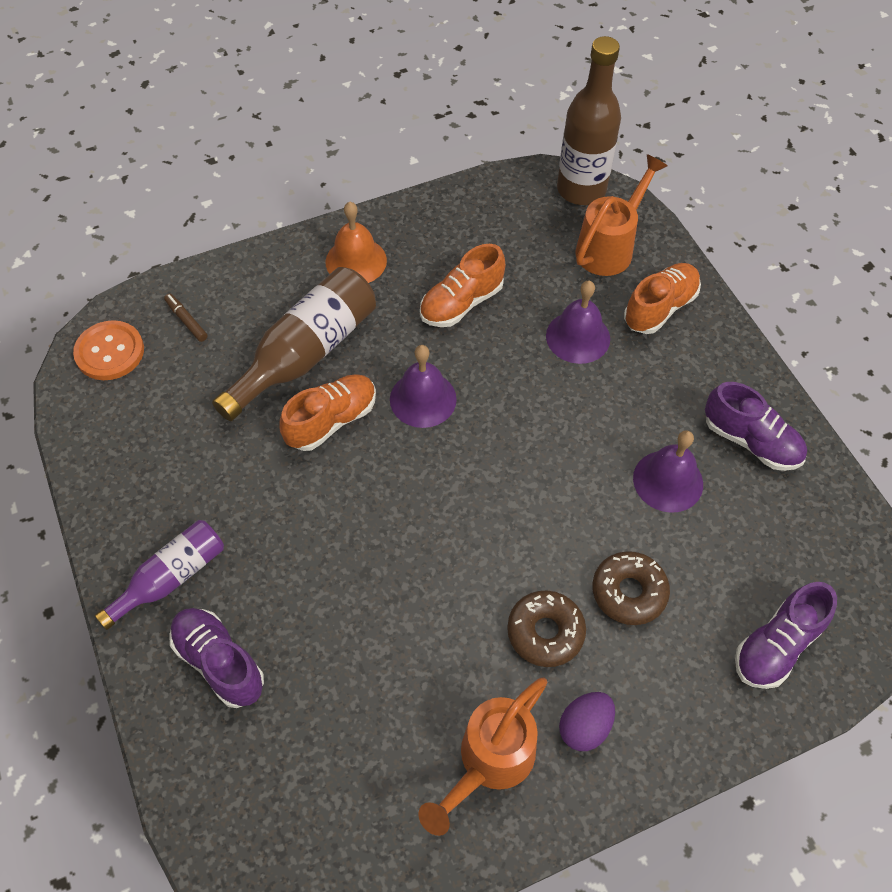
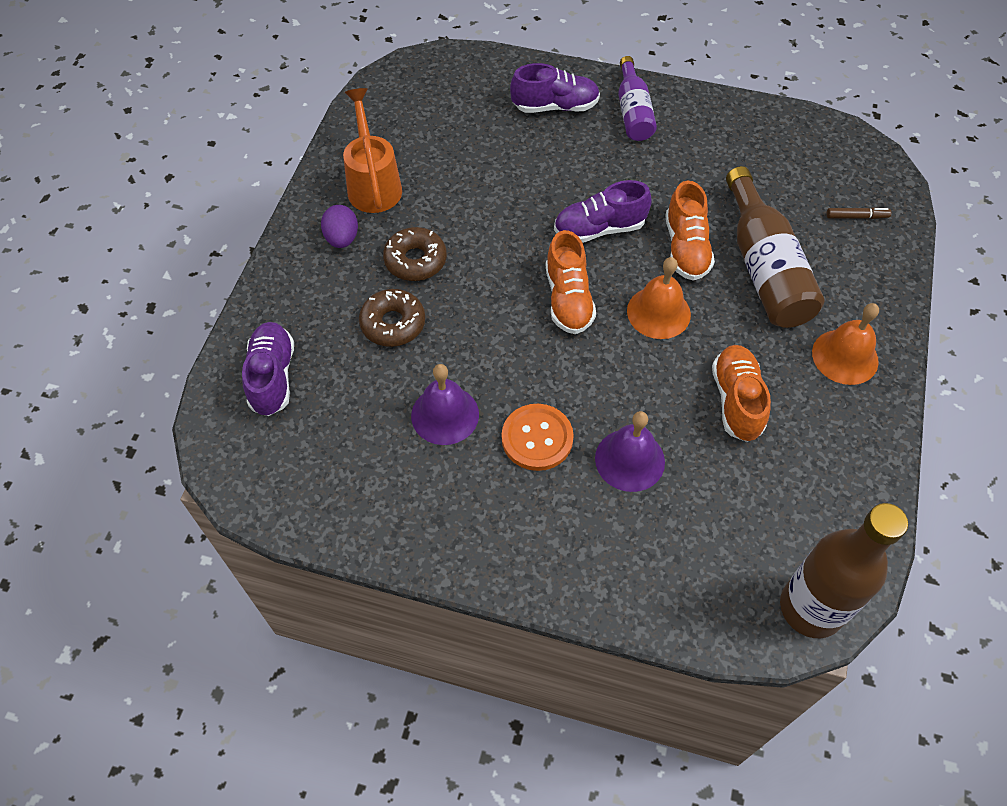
camera: 130 degrees right, 0 degrees up
orange button [73,320,144,380] -> orange button moved to [502,404,574,471]
purple bell [390,345,457,428] -> orange bell [627,257,691,339]
orange watering can [575,154,668,276] -> none
orange shoe [624,263,701,334] -> orange shoe moved to [545,230,596,334]
purple shoe [705,382,807,471] -> purple shoe moved to [554,180,652,243]

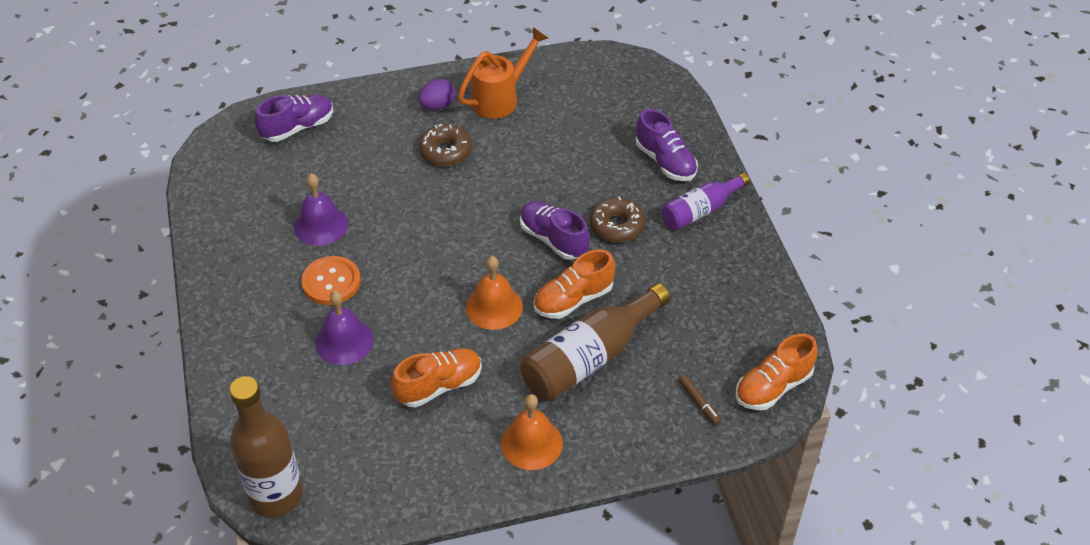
camera: 60 degrees right, 10 degrees down
brown donut [359,289,425,347] -> brown donut moved to [590,197,645,243]
orange shoe [545,230,596,334] -> orange shoe moved to [736,334,818,410]

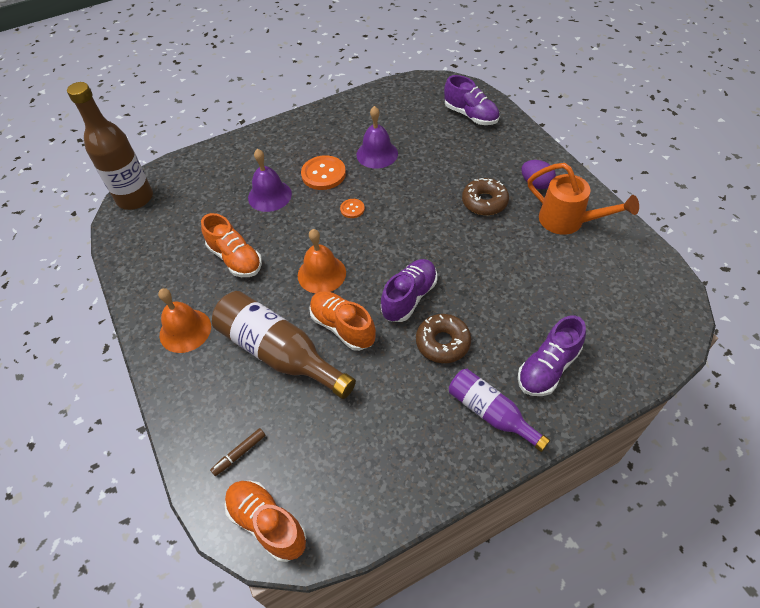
camera: 80 degrees right, 5 degrees up
none -> orange button [340,199,365,218]

